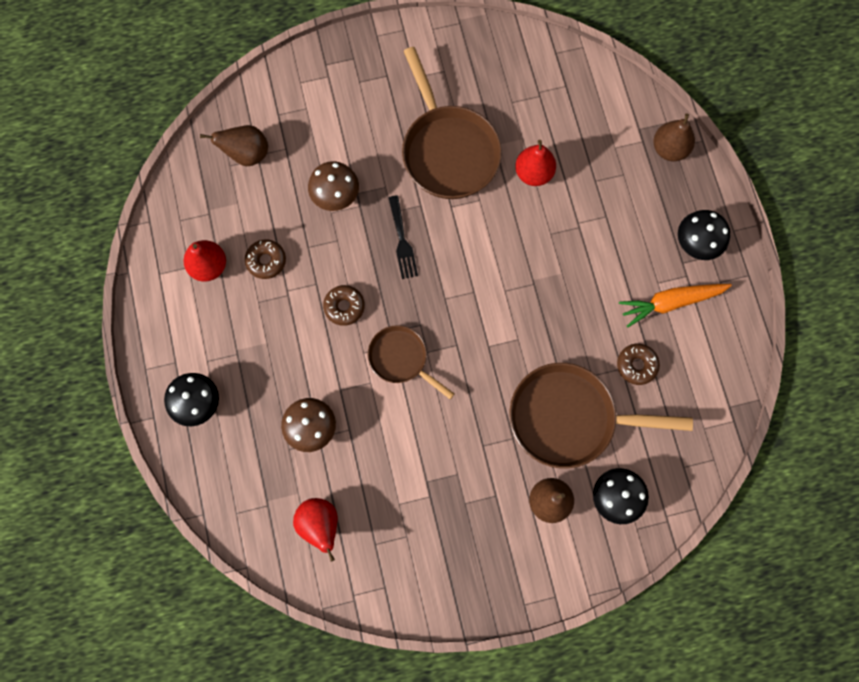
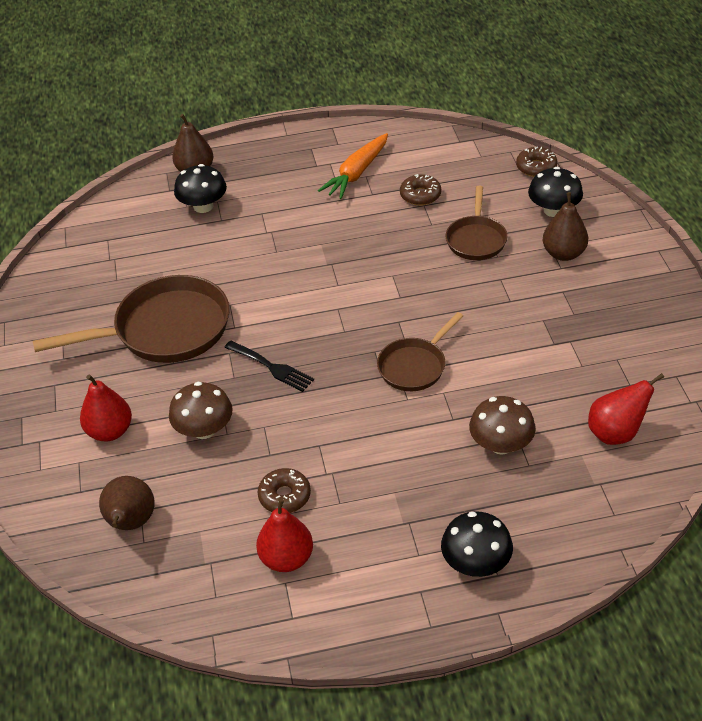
camera: 85 degrees left, 30 degrees down
brown donut [323,285,365,326] -> brown donut moved to [516,147,558,177]
black fork [389,195,418,279] -> black fork turned 45 degrees clockwise [224,341,314,392]
brown pan [509,363,693,469] -> brown pan [446,186,507,260], size x0.57
red pear [515,140,556,186] -> red pear moved to [80,374,132,441]
orange carrot [619,284,732,327] -> orange carrot turned 45 degrees clockwise [318,133,388,199]
black mushroom [678,210,730,260] -> black mushroom moved to [174,164,227,213]

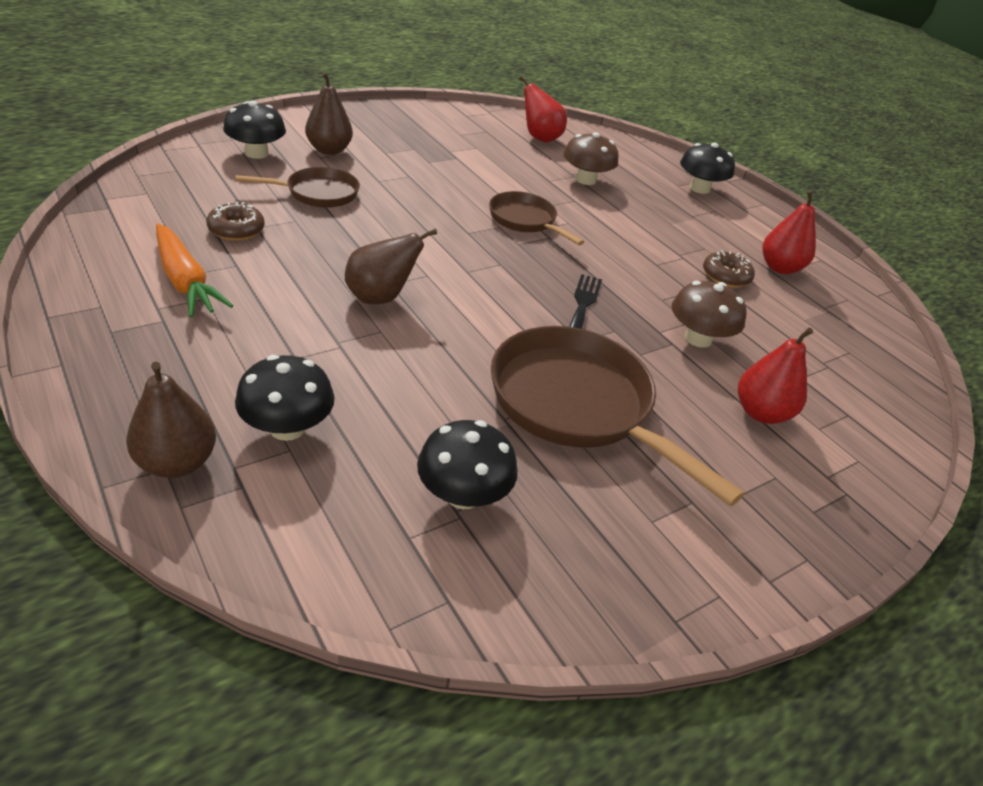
camera: 120 degrees left, 5 degrees down
brown pear [99,476,155,530] -> brown pear moved to [345,229,437,304]
orange carrot [318,133,388,199] -> orange carrot turned 45 degrees clockwise [156,223,233,318]
brown pan [377,312,463,391] -> brown pan turned 150 degrees counterclockwise [489,191,584,245]
brown donut [516,147,558,177] -> none
none -> black mushroom [417,420,518,509]

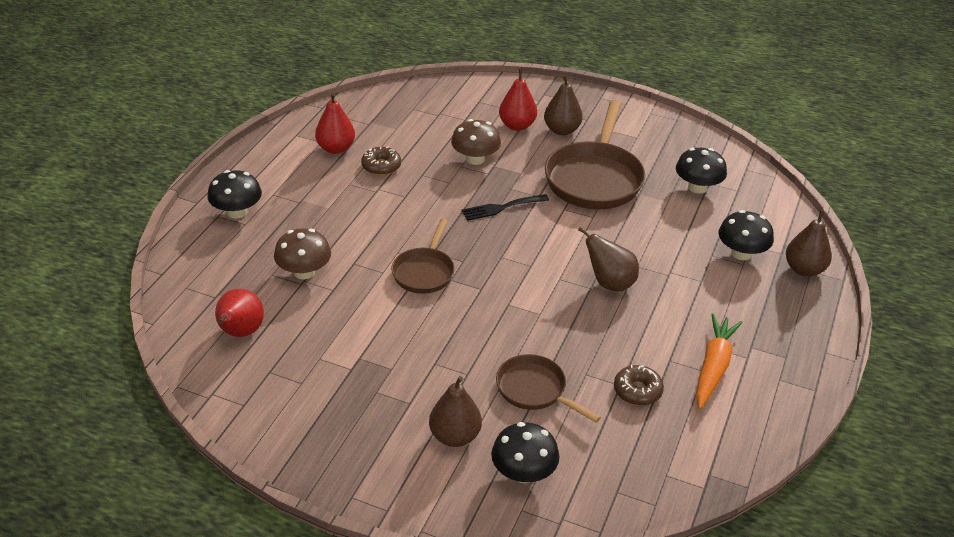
camera: 120 degrees left, 0 degrees up
none -> brown pear [544,75,583,135]

